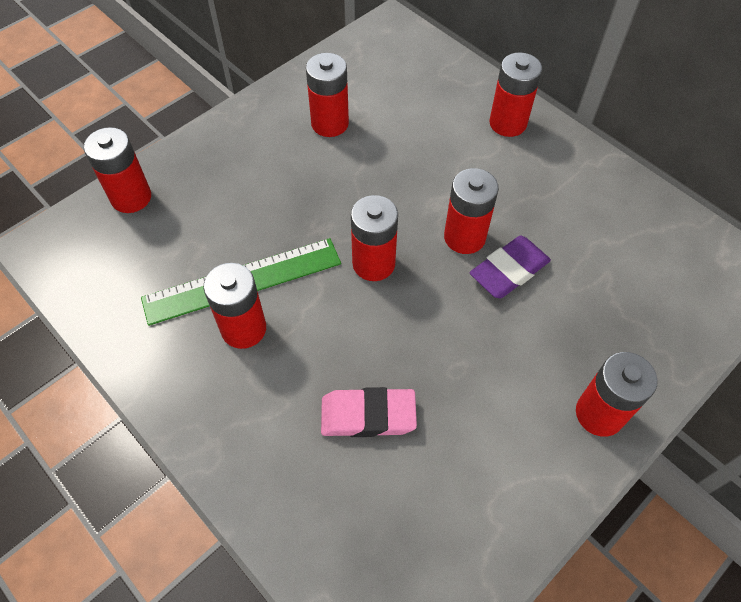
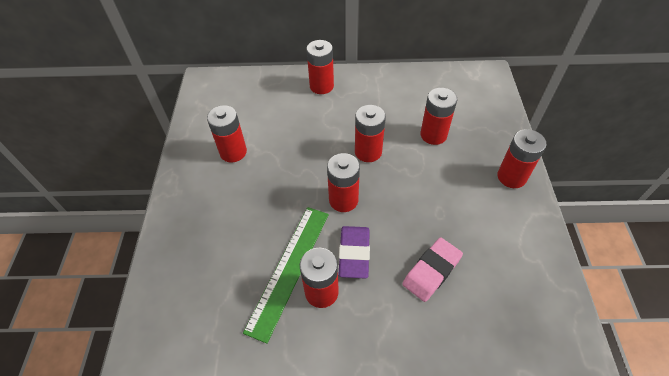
camera: 45 degrees left, 5 degrees down
red battery [84,127,151,213] -> red battery moved to [420,88,457,145]
purple eraser [470,235,551,299] -> purple eraser moved to [339,226,370,279]

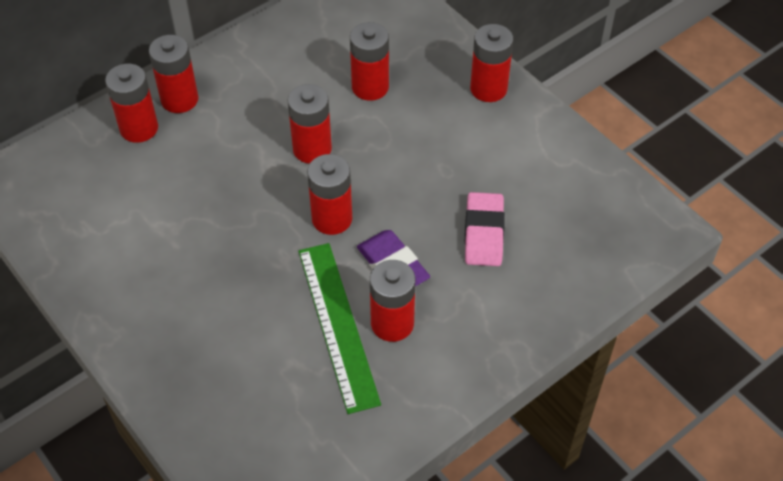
camera: 40 degrees left, 0 degrees up
red battery [207,105,247,163] -> red battery moved to [105,64,158,143]

